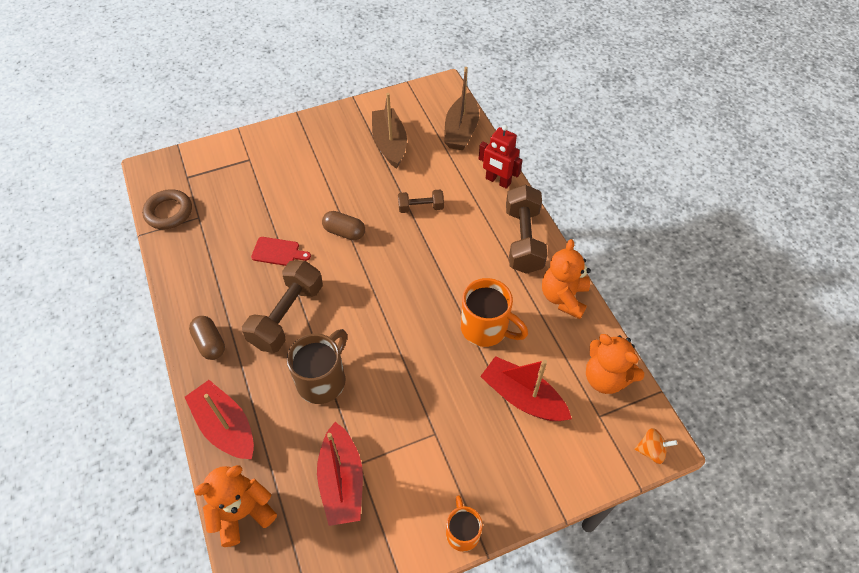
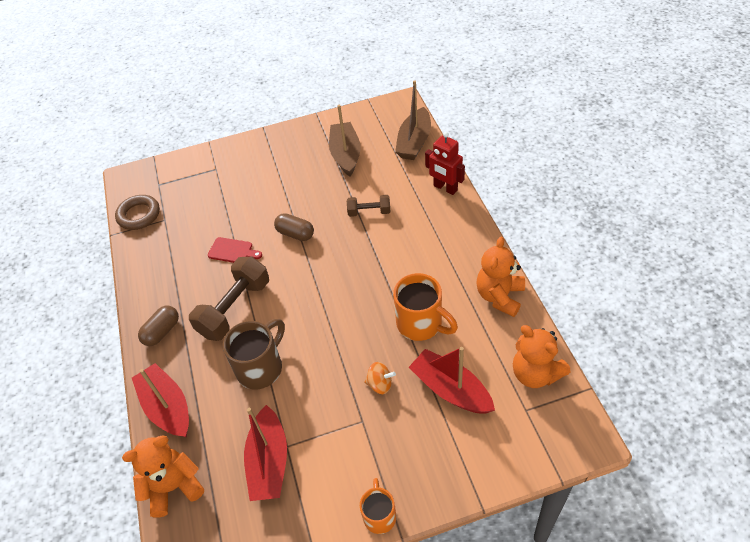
camera: 10 degrees right, 5 degrees down
brown capsule [189,316,225,360] -> brown capsule turned 60 degrees clockwise [138,306,179,346]
brown dumbbell [506,185,547,274] -> none
orange spinning top [635,428,677,464] -> orange spinning top moved to [364,362,396,394]

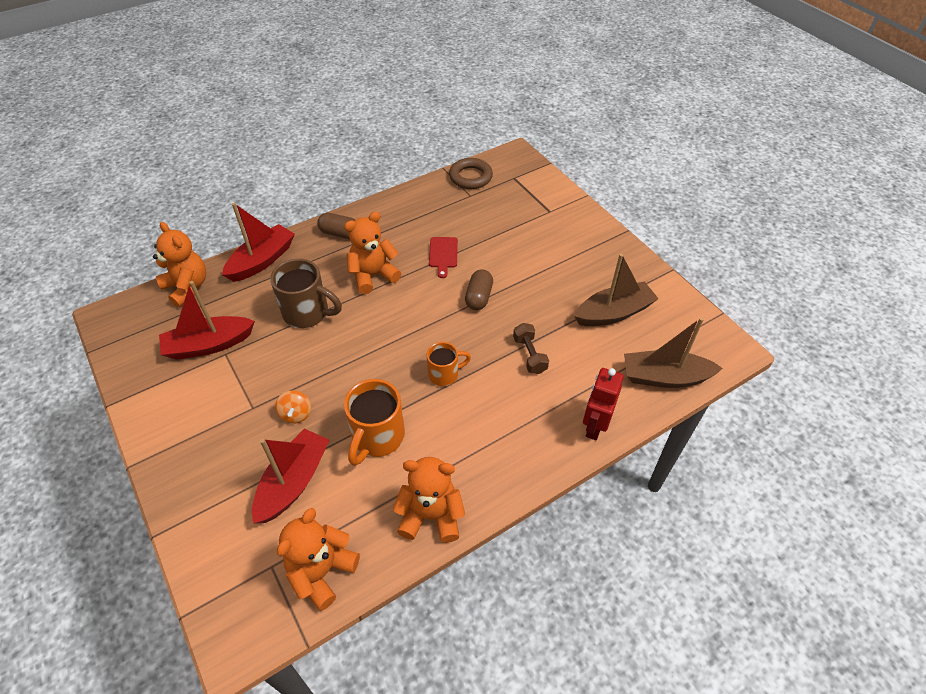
camera: 70 degrees right, 0 degrees up
brown dumbbell [189,257,269,341] -> orange teddy bear [344,212,401,294]
orange mug [360,478,396,534] -> orange mug moved to [427,342,471,386]

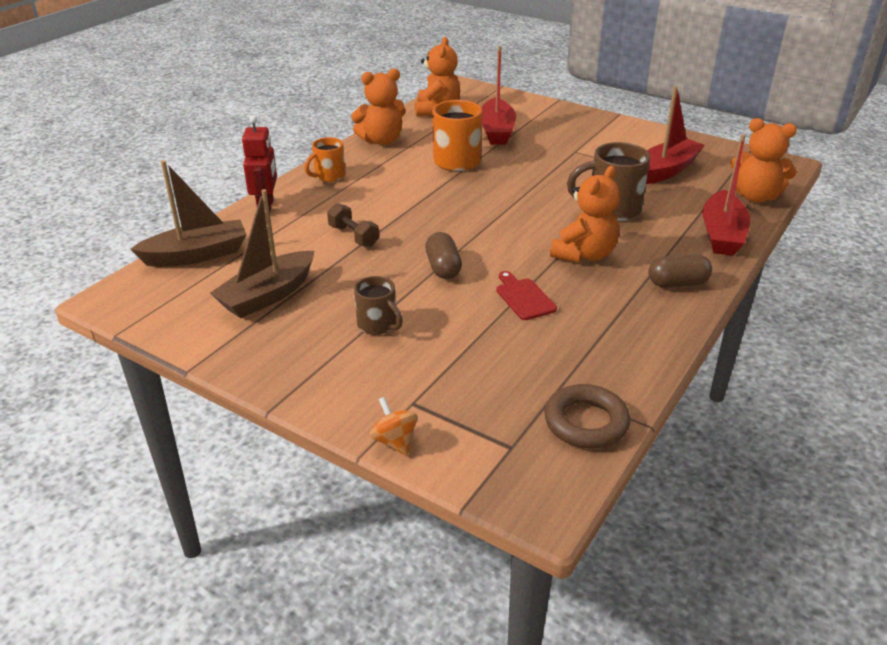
camera: 155 degrees right, 15 degrees down
orange spinning top [275,391,311,424] -> orange spinning top moved to [370,397,417,456]
orange mug [427,342,471,386] -> orange mug moved to [304,137,345,182]
none -> brown mug [354,276,403,335]

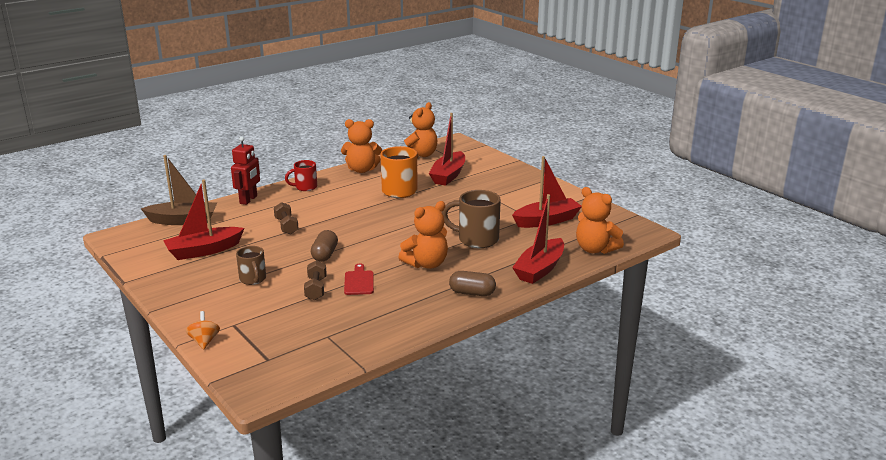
camera: 20 degrees right, 10 degrees down
brown boat [210,189,314,318] -> red boat [163,180,244,260]
orange mug [304,137,345,182] -> red mug [285,160,317,191]
brown ring [544,384,630,449] -> none
none -> brown dumbbell [304,260,327,301]

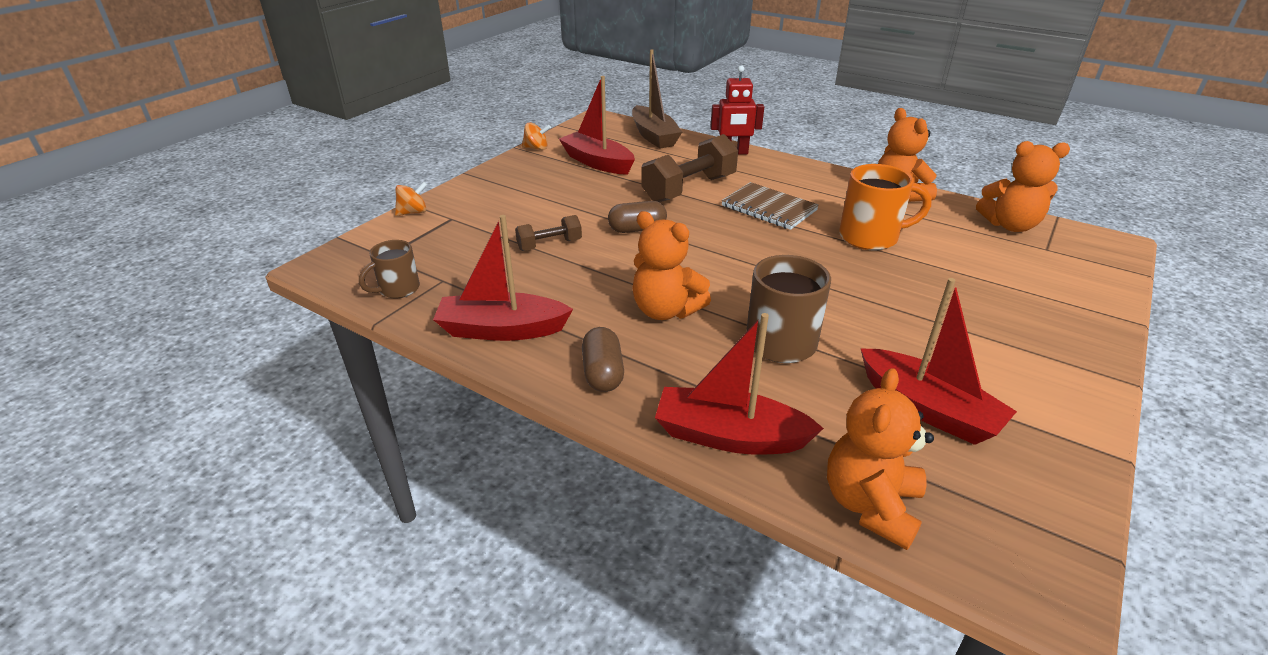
camera: 70 degrees right, 10 degrees up
brown mug [236,246,266,285] -> brown mug moved to [359,240,420,298]
brown dumbbell [274,202,299,235] -> brown dumbbell [641,134,738,202], size x1.85
red mug [285,160,317,191] -> none
red cutting board [344,264,374,295] -> none
red boat [429,113,465,186] -> red boat moved to [433,215,573,341]
none -> orange spinning top [522,122,551,150]
none -> brown notebook [721,182,819,230]

